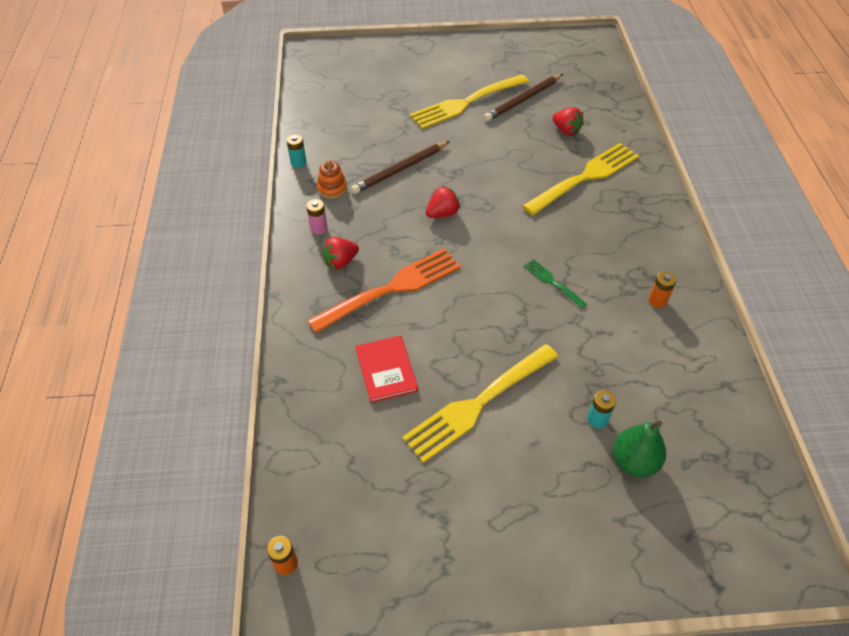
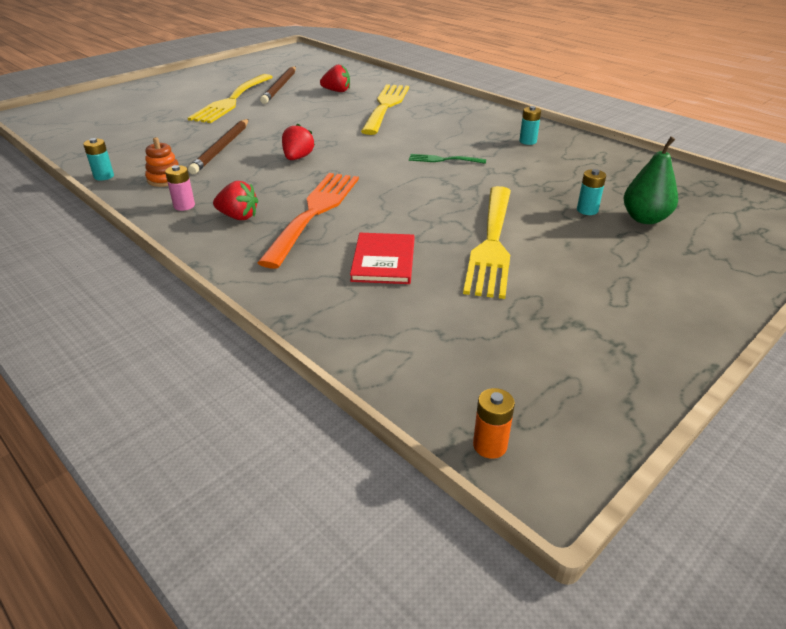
camera: 40 degrees left, 15 degrees down
red strawberry [322,237,359,269] -> red strawberry turned 90 degrees counterclockwise [213,181,258,220]
red book [356,336,418,403] -> red book turned 60 degrees clockwise [350,233,414,284]
orange battery [649,271,677,308] -> turquoise battery [519,106,541,145]

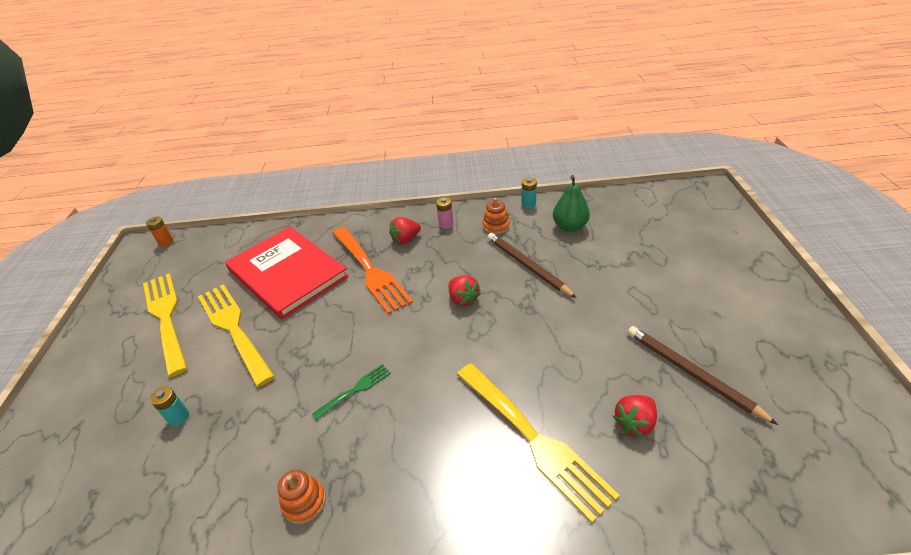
camera: 135 degrees right, 5 degrees up
yellow fork [188,74,273,123] -> yellow fork moved to [143,273,187,377]
red book [350,233,414,284] -> red book [225,227,349,320], size x2.00
turquoise battery [519,106,541,145] -> orange stacking toy [278,470,326,524]
green pear [624,136,678,224] -> green pear moved to [553,175,590,232]

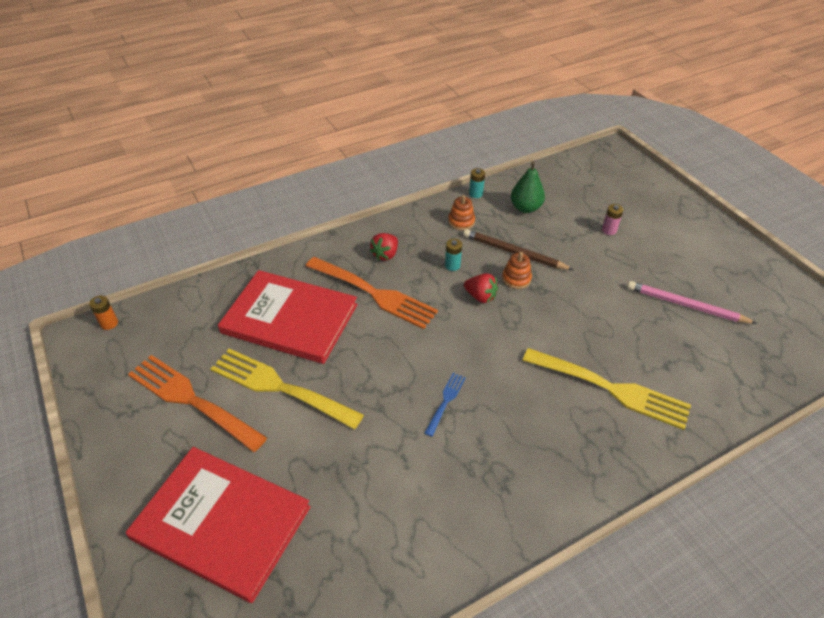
camera: 30 degrees left, 5 degrees up
yellow fork [143,273,187,377] -> orange fork [128,355,267,452]
turquoise battery [150,387,189,426] -> turquoise battery moved to [445,239,462,271]
orange stacking toy [278,470,326,524] -> orange stacking toy moved to [502,252,532,289]
green fork [312,364,391,420] -> blue fork [424,373,466,437]
pink battery [436,197,453,229] -> pink battery moved to [602,204,623,235]
red strawberry [613,395,657,438] -> none
brown pencil [628,326,778,425] -> pink pencil [627,281,757,324]
none -> red book [126,447,311,603]

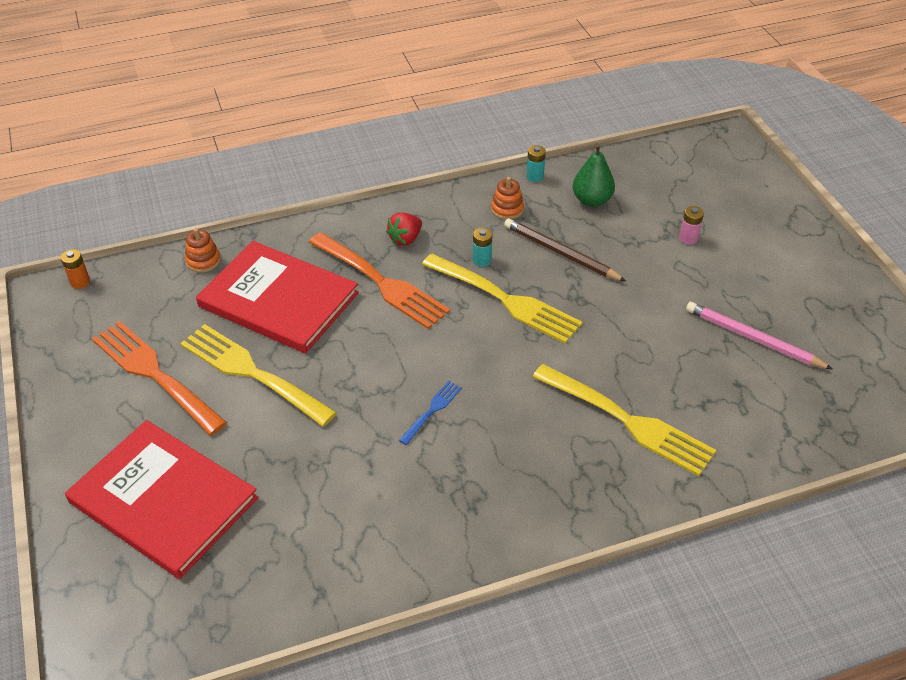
camera: 10 degrees right, 0 degrees up
red strawberry [464,273,498,303] -> yellow fork [422,254,583,344]
orange stacking toy [502,252,532,289] -> orange stacking toy moved to [185,228,221,273]

